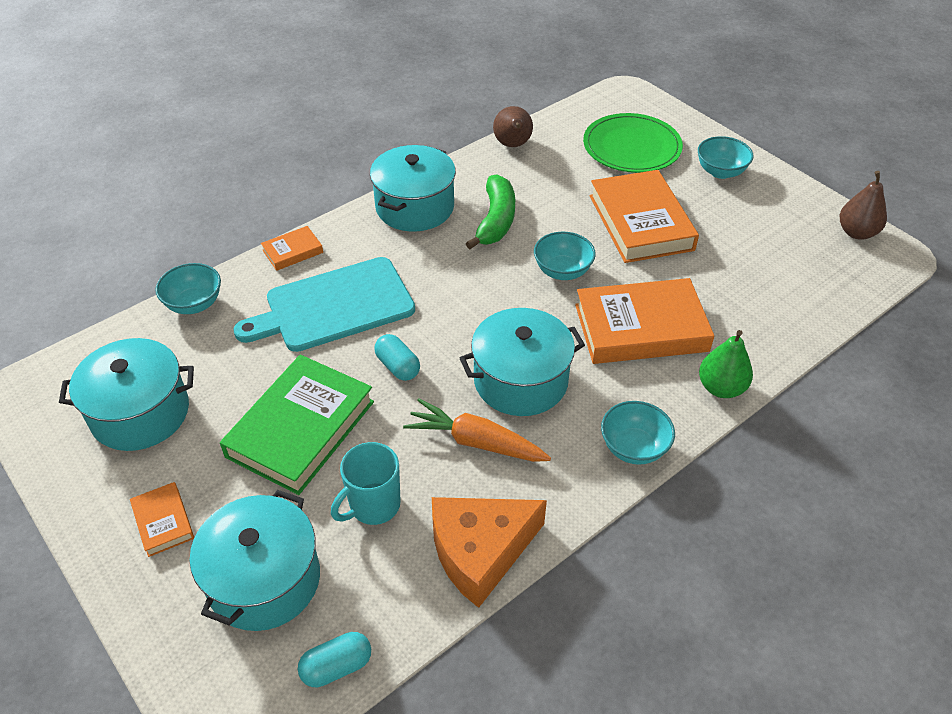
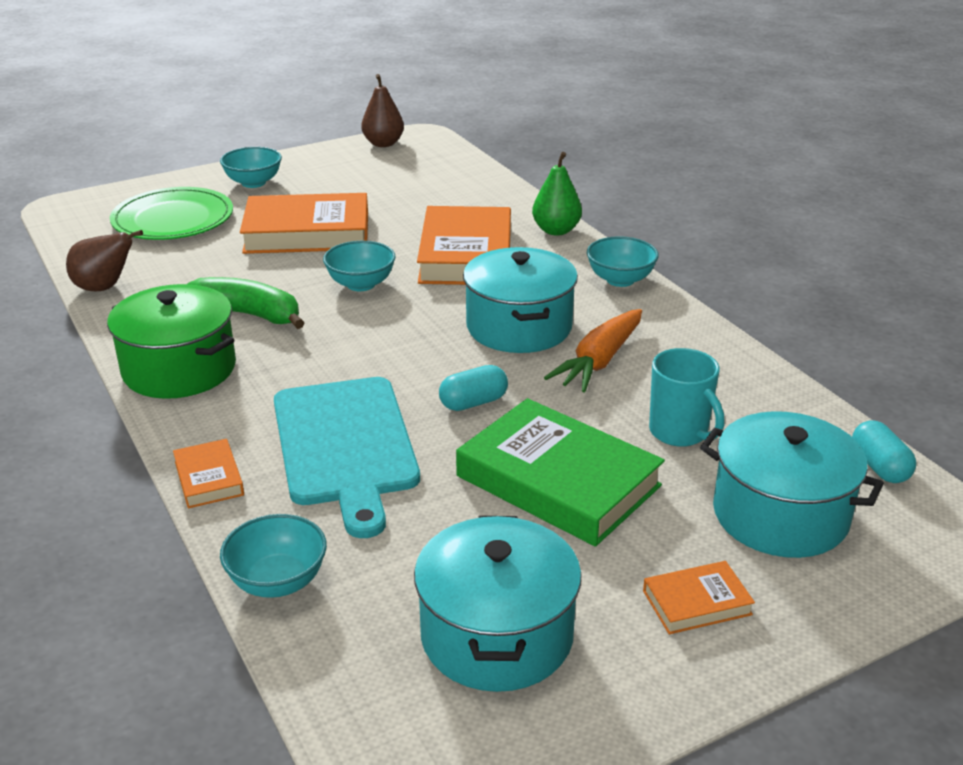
camera: 80 degrees left, 15 degrees down
turquoise pot [370,145,456,232] -> green pot [107,284,236,399]
orange cheese [432,497,547,608] -> none

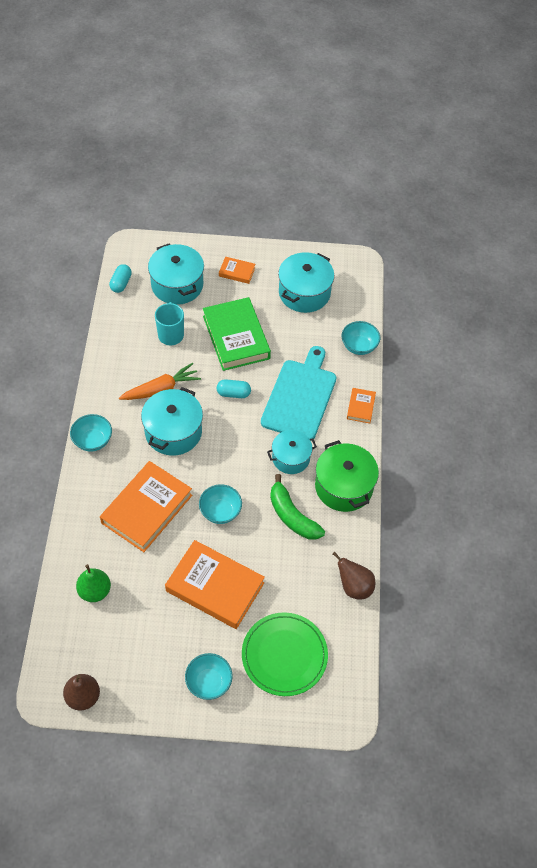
camera: 150 degrees left, 25 degrees up
green pear [532,152,582,236] -> green pear moved to [76,564,111,602]
none -> turquoise pot [267,430,317,474]

